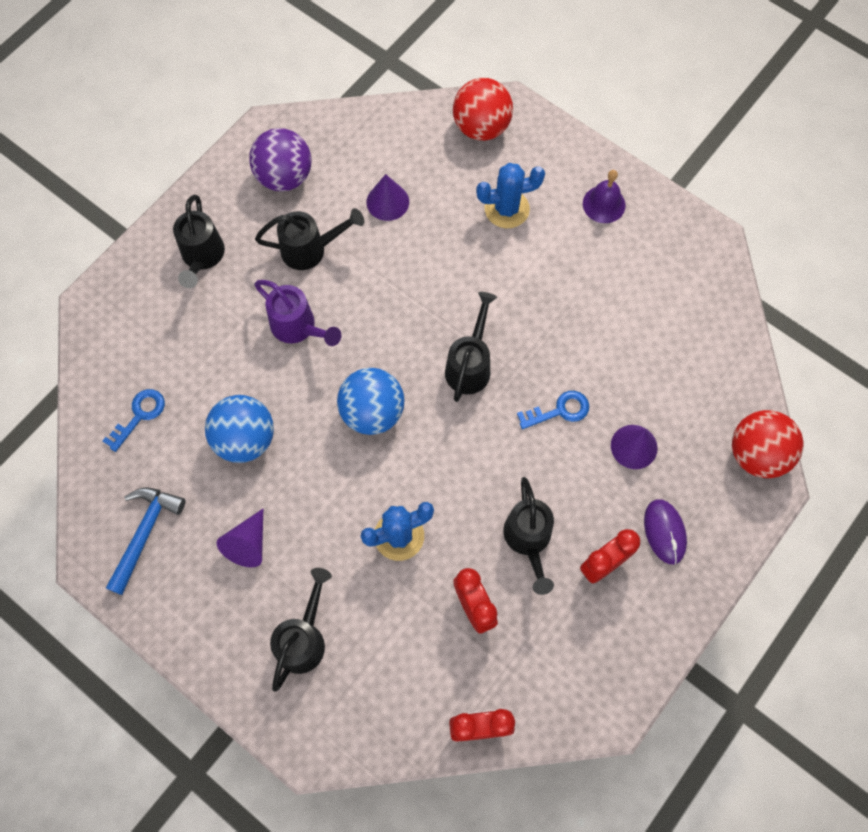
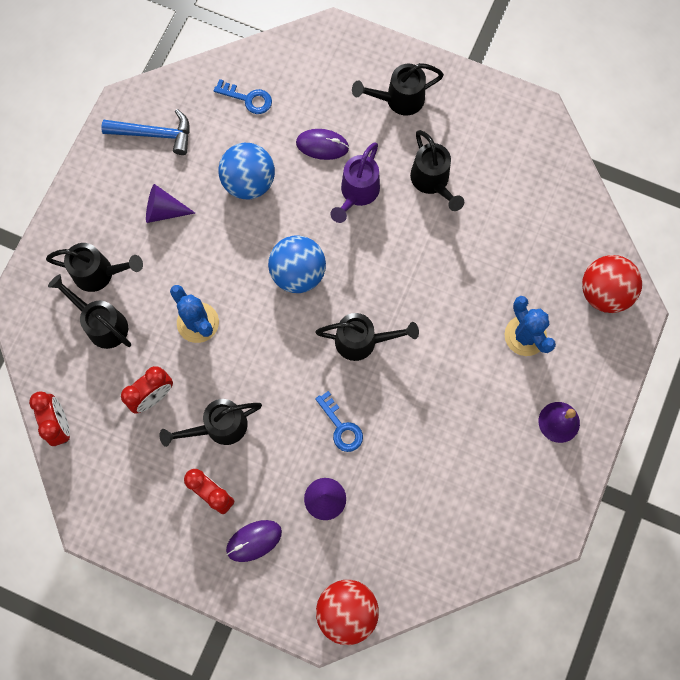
camera: 75 degrees right, 5 degrees up
purple ball [249,128,312,191] -> none
purple cone [367,174,409,221] -> none
none -> black watering can [48,274,131,349]
none -> purple mouse [296,129,349,160]

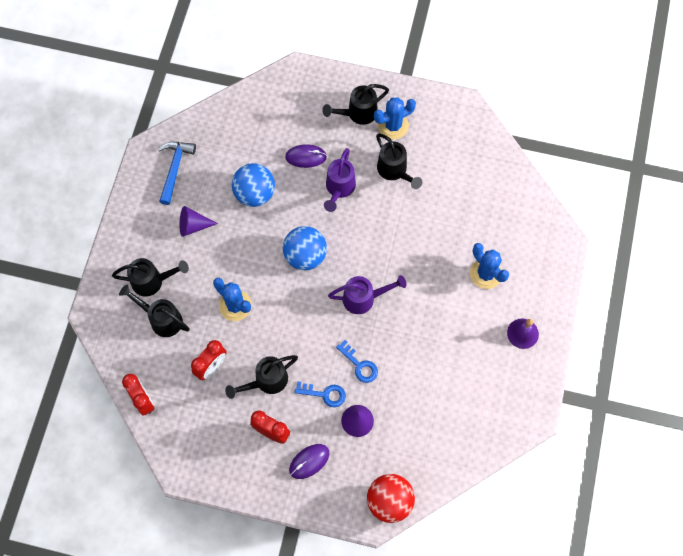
camera: 10 degrees left, 5 degrees down
blue hammer [102,109,190,155] -> blue hammer turned 75 degrees counterclockwise [158,142,196,205]
blue key [214,79,272,114] -> blue key moved to [295,381,346,407]
black watering can [315,313,419,361] -> purple watering can [328,275,407,314]
red ball [582,255,642,313] -> none
none -> blue cactus [374,97,416,139]

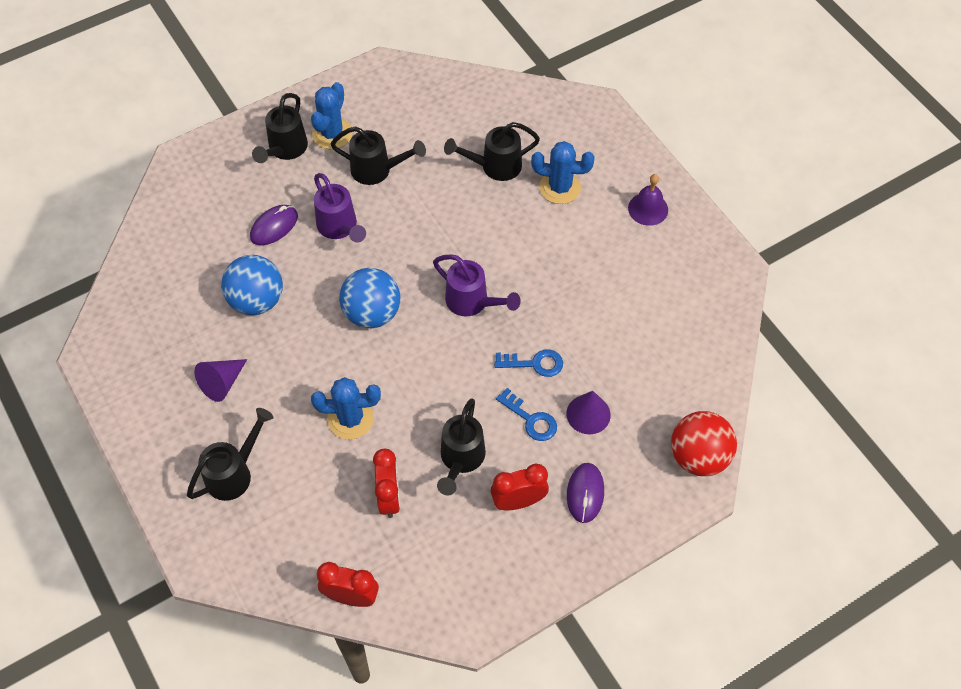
camera: 45 degrees left, 10 degrees down
black watering can [119,285,190,337] -> black watering can moved to [444,122,540,181]
blue hammer [158,142,196,205] -> none
blue key [295,381,346,407] -> blue key turned 75 degrees clockwise [496,388,557,441]
purple watering can [328,275,407,314] -> purple watering can turned 90 degrees clockwise [433,254,521,316]

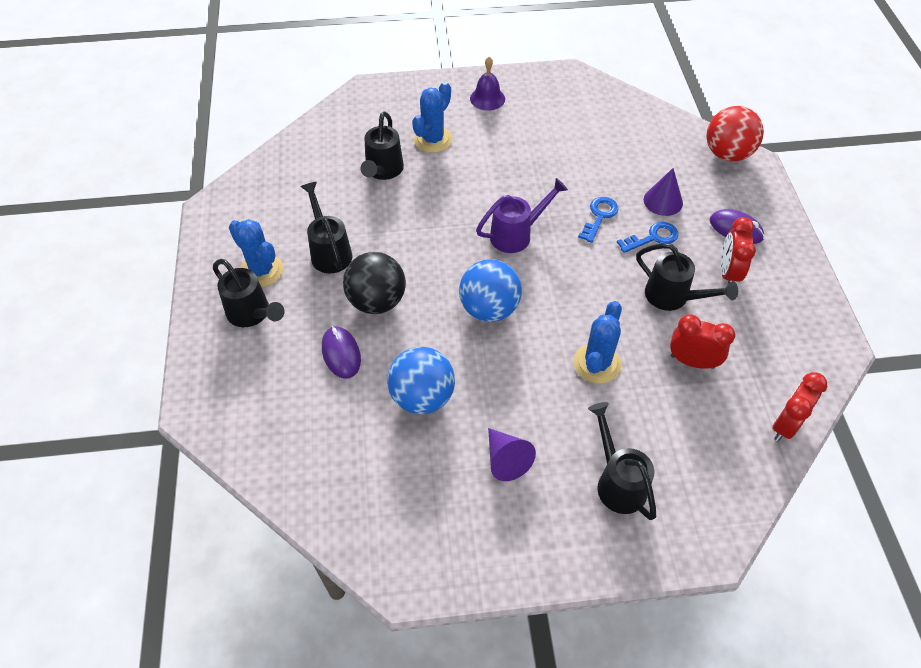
camera: 65 degrees left, 5 degrees down
purple watering can [314,173,366,243] -> black ball [343,252,406,314]
black watering can [331,126,426,185] -> black watering can turned 60 degrees counterclockwise [300,182,352,273]

